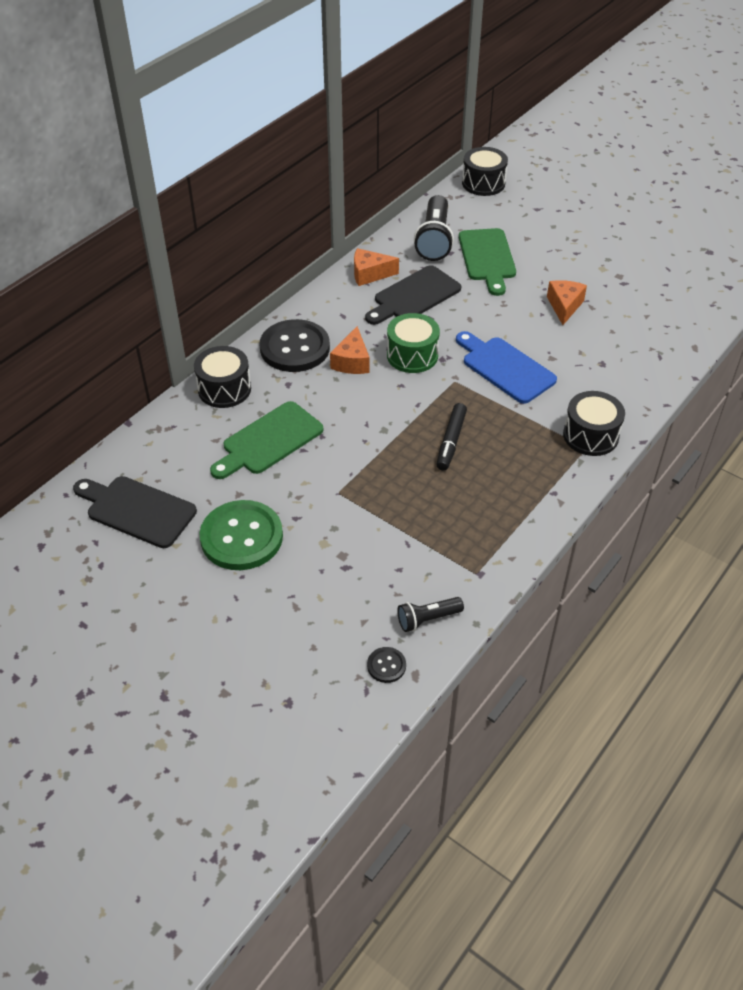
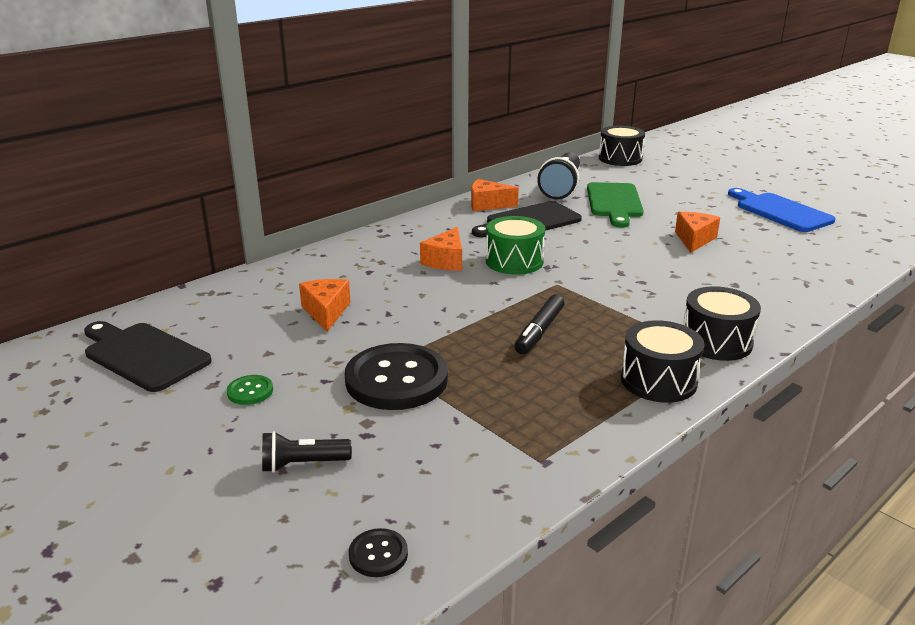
camera: 10 degrees right, 20 degrees down
black drum [194,346,251,408] -> black drum moved to [621,320,704,403]
green button [200,500,283,570] -> green button [227,375,273,405], size x0.43
green cutting board [210,401,323,479] -> orange cheese [299,279,351,332]
black button [259,319,330,372] -> black button moved to [345,343,448,410]
black flashlight [397,597,464,632] -> black flashlight moved to [262,431,352,473]
blue cutting board [456,331,557,404] -> blue cutting board moved to [728,188,836,232]

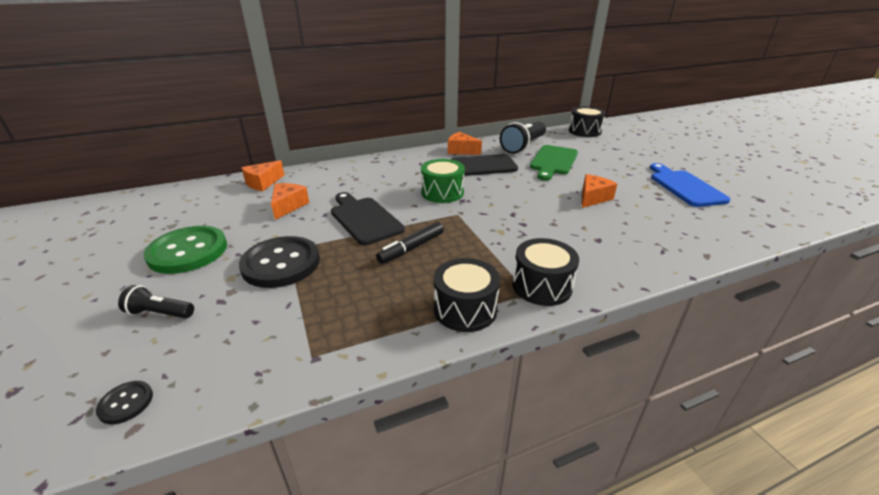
camera: 20 degrees right, 5 degrees up
black cutting board [84,321,212,392] -> black cutting board moved to [331,192,405,245]
green button [227,375,273,405] -> green button [144,226,227,274], size x2.32
orange cheese [420,227,462,270] -> orange cheese moved to [241,160,284,191]

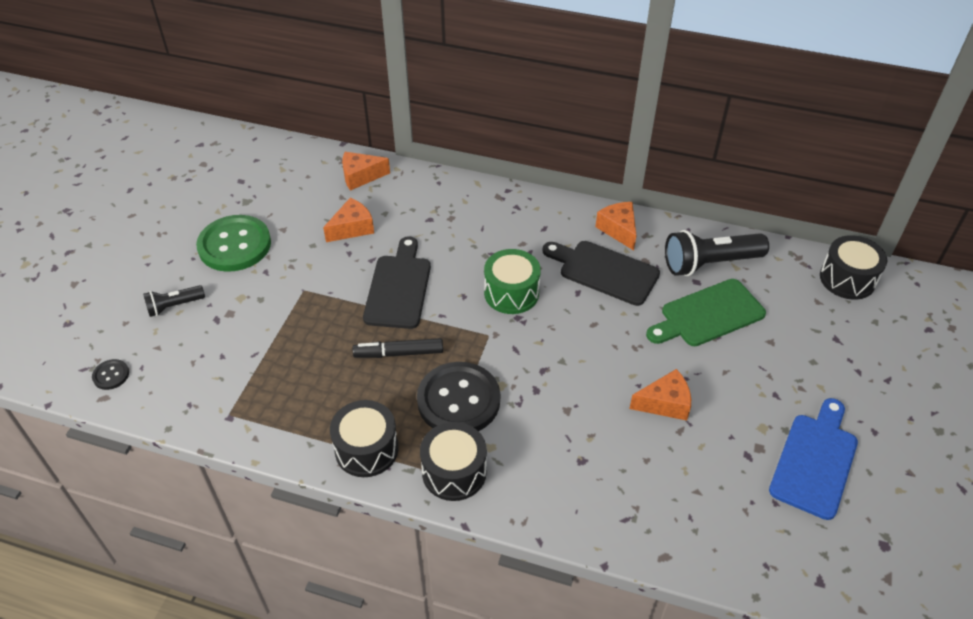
camera: 40 degrees right, 15 degrees up
black flashlight [118,285,194,318] -> black flashlight turned 75 degrees counterclockwise [143,285,205,317]
black button [239,236,320,288] -> black button moved to [417,362,500,431]

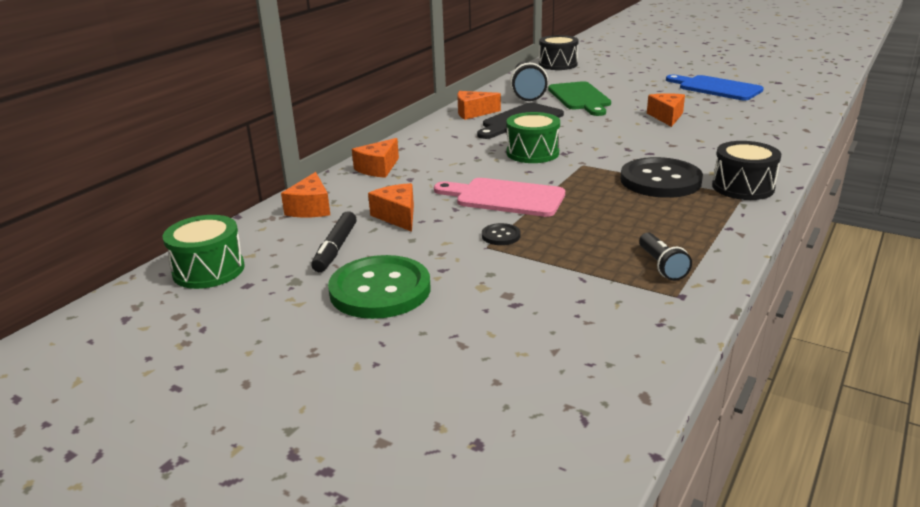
camera: 75 degrees left, 20 degrees down
black button [92,359,129,390] -> black button moved to [482,223,520,245]
black flashlight [143,285,205,317] -> black flashlight moved to [639,233,692,281]
black drum [330,400,398,477] -> none
black marker [353,338,443,358] -> black marker moved to [311,211,357,272]
black cutting board [363,236,431,329] -> pink cutting board [434,178,565,217]
none -> green drum [162,215,244,289]
none -> orange cheese [352,138,399,178]

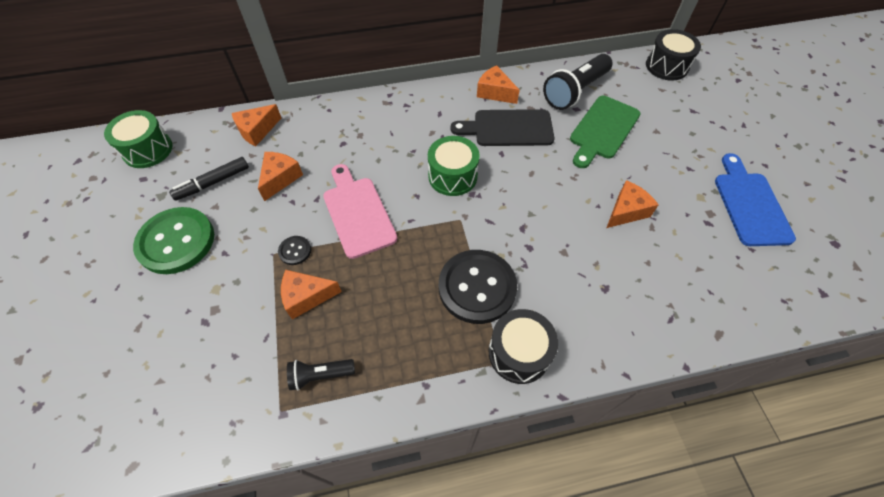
camera: 45 degrees right, 30 degrees up
orange cheese [352,138,399,178] -> orange cheese moved to [281,270,342,320]
black flashlight [639,233,692,281] -> black flashlight turned 45 degrees clockwise [287,359,355,390]

